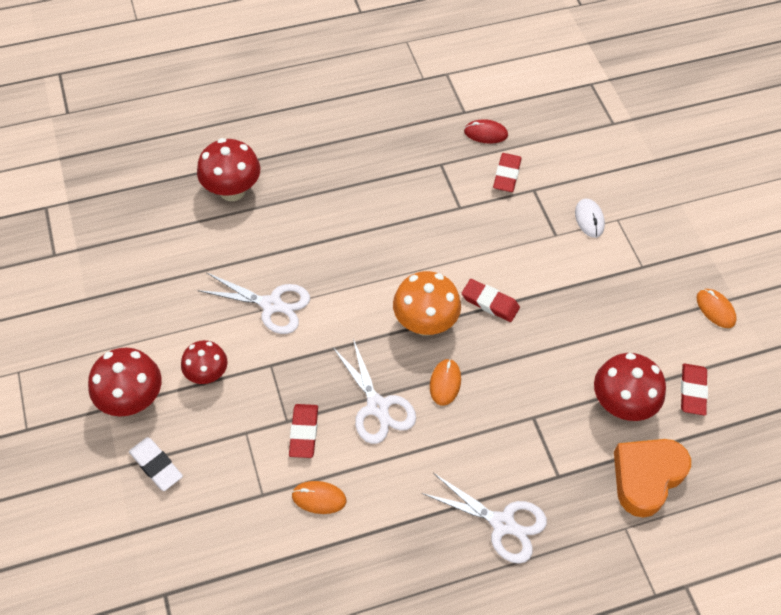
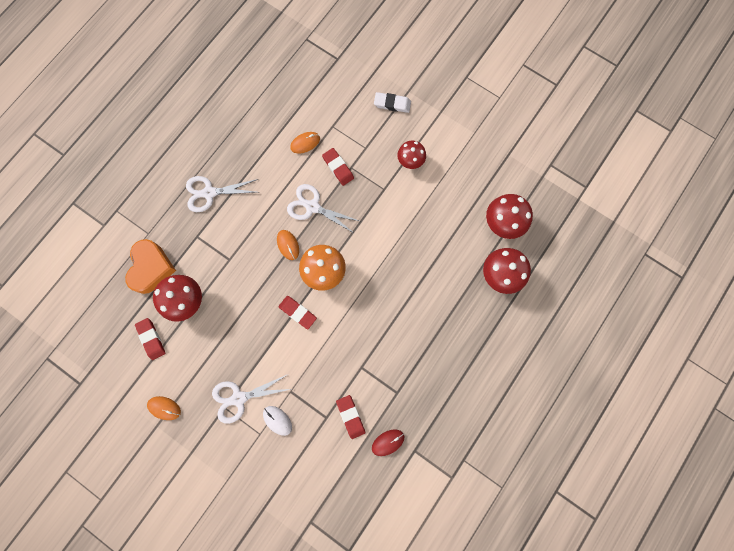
camera: 145 degrees right, 20 degrees up
red mushroom [88,347,162,416] -> red mushroom moved to [486,194,533,239]
white scissors [197,272,310,334] -> white scissors moved to [212,374,291,424]
red eraser [462,279,520,322] -> red eraser turned 45 degrees clockwise [278,296,317,329]

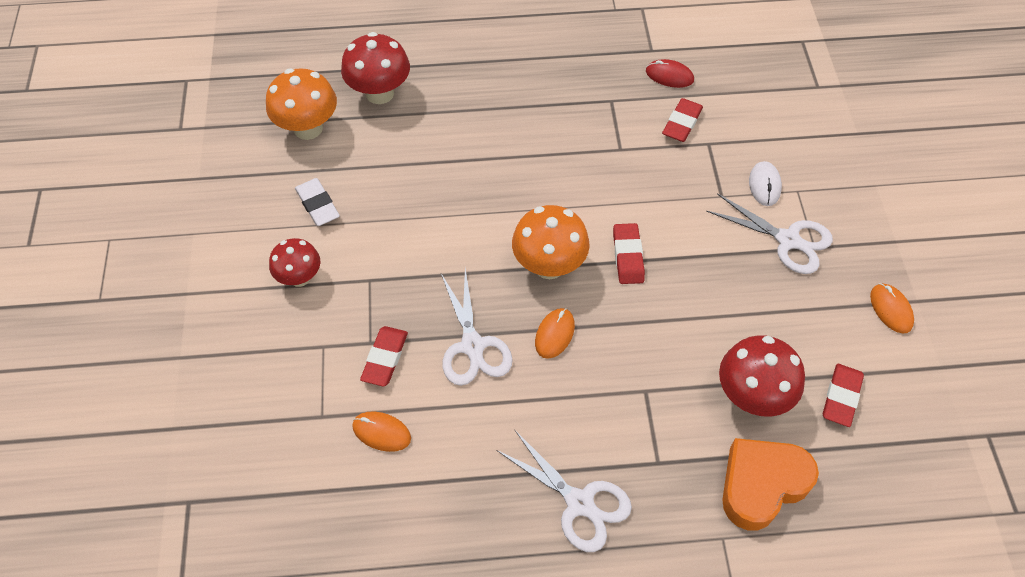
camera: 130 degrees left, 20 degrees down
white eraser [374,92,411,113] -> white eraser moved to [295,178,340,226]
red mushroom [486,194,533,239] -> orange mushroom [266,68,337,140]

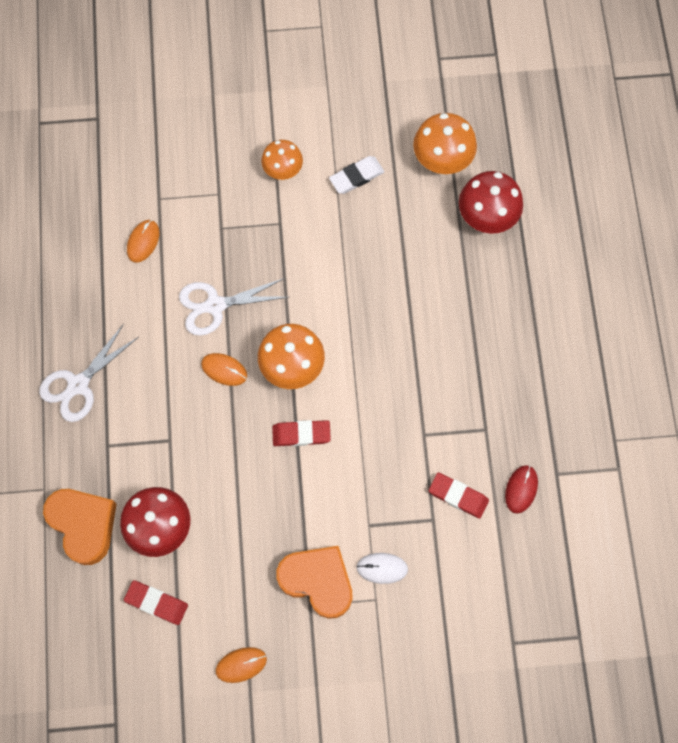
camera: 90 degrees right, 15 degrees up
red mushroom [269,238,320,287] -> orange mushroom [261,140,303,180]
red eraser [360,326,408,387] -> none
white scissors [706,193,833,274] -> orange heart [276,546,353,619]

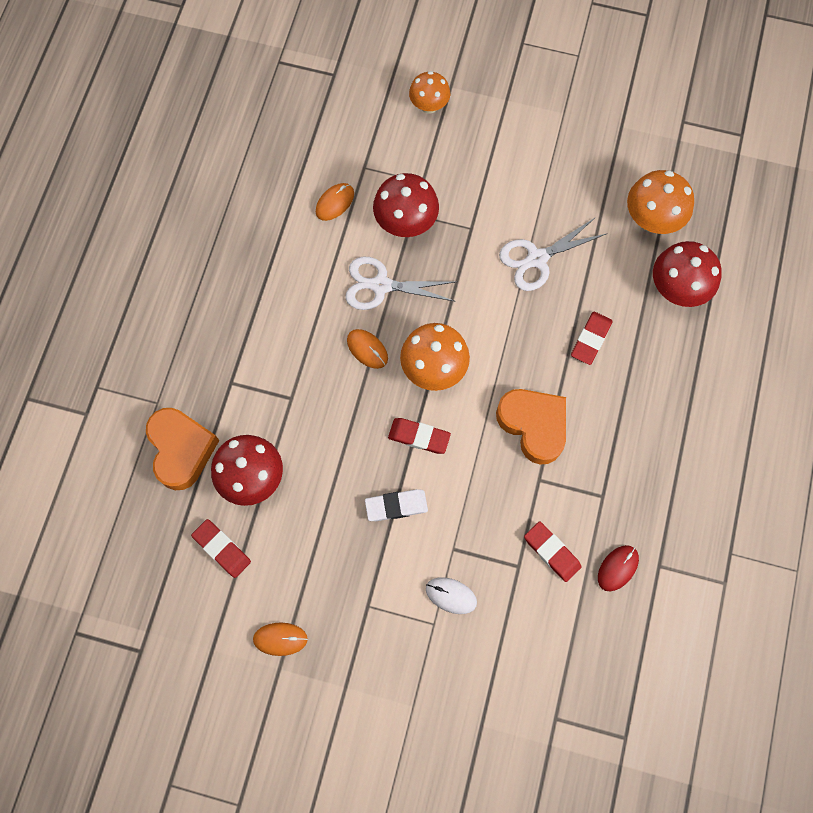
camera: 20 degrees right, 0 degrees up
white scissors [39,324,138,422] -> white scissors moved to [499,217,606,291]
orange mushroom [261,140,303,180] -> orange mushroom moved to [409,71,450,114]
orange heart [276,546,353,619] -> orange heart moved to [496,389,566,465]
white eraser [329,156,384,194] -> white eraser moved to [365,489,428,521]
none -> red mushroom [373,173,439,237]
none -> red eraser [571,311,613,365]

